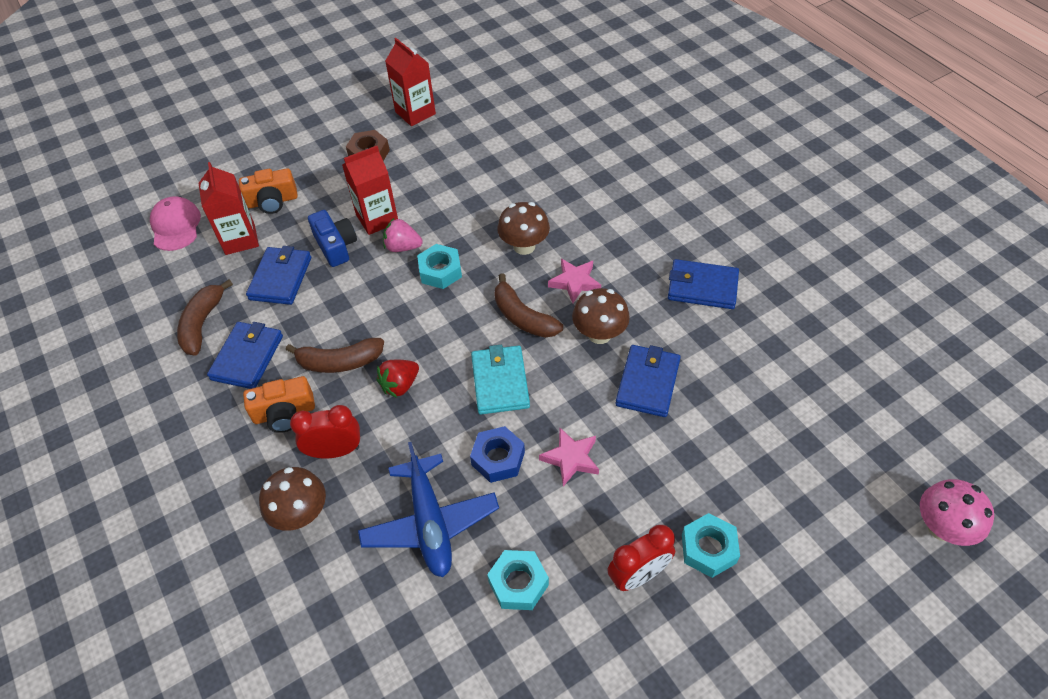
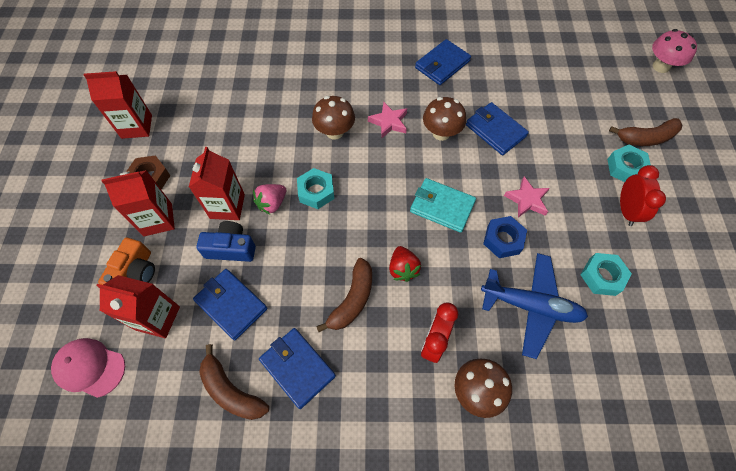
camera: 60 degrees left, 10 degrees up
orange camera [243,376,315,433] -> none
brown banana [494,273,563,338] -> brown banana moved to [609,118,682,146]
none -> red carton [102,170,175,236]

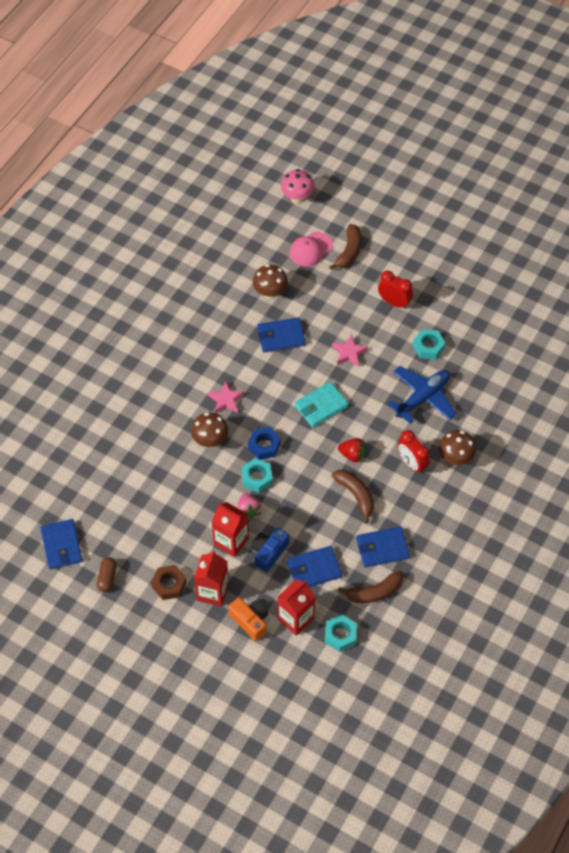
camera: 60 degrees left, 5 degrees down
pink cap [51,338,125,398] -> pink cap moved to [290,232,333,267]
red carton [84,71,152,139] -> brown capsule [97,557,117,592]
blue wallet [415,39,471,85] -> blue wallet moved to [40,519,83,570]
brown mushroom [423,97,466,141] -> brown mushroom moved to [253,264,288,299]
blue nut [483,216,527,258] -> blue nut moved to [248,427,281,460]
turquoise nut [607,145,651,182] -> turquoise nut moved to [325,614,357,652]

